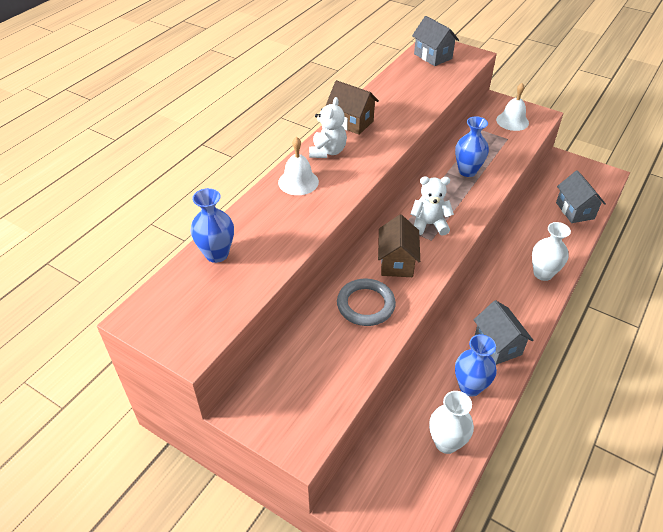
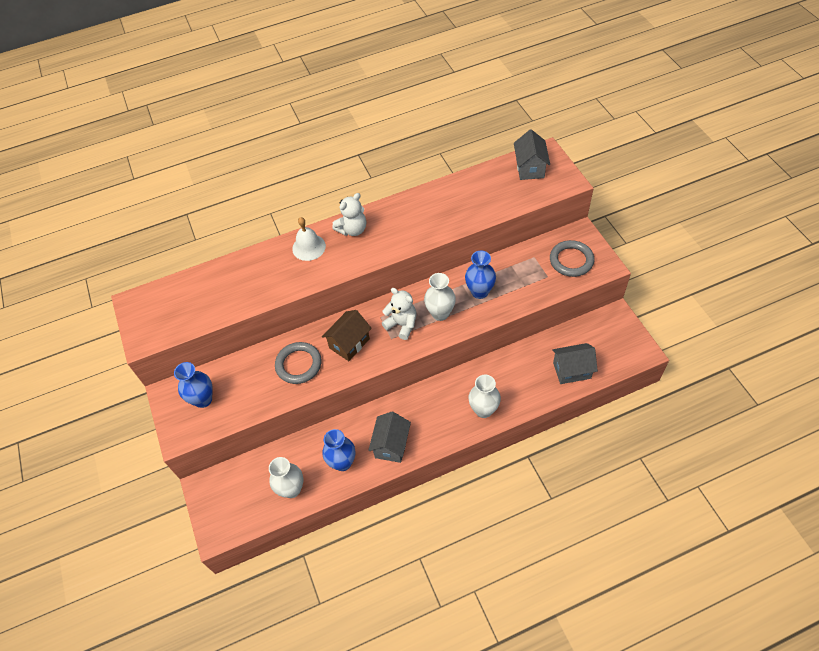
camera: 40 degrees right, 10 degrees up
blue vase [190,188,234,263] -> blue vase moved to [174,362,213,408]
brown house [326,80,379,135] -> none
white bell [496,83,529,131] -> grey ring [550,240,594,277]
grey house [556,170,606,223] -> grey house turned 60 degrees clockwise [552,343,598,384]
none -> white vase [424,273,456,321]

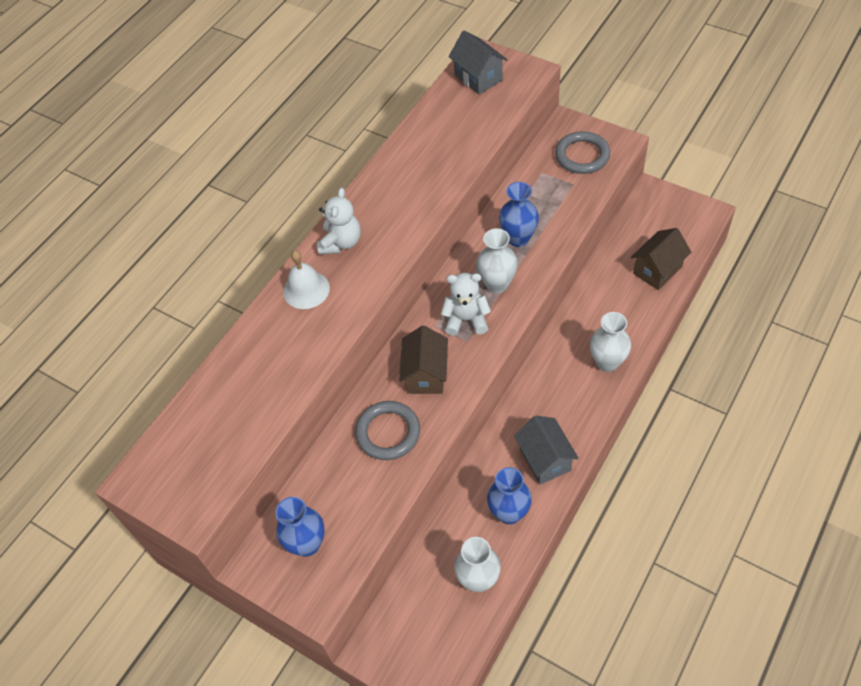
camera: 35 degrees left, 0 degrees up
grey house [552,343,598,384] -> brown house [631,228,691,290]

